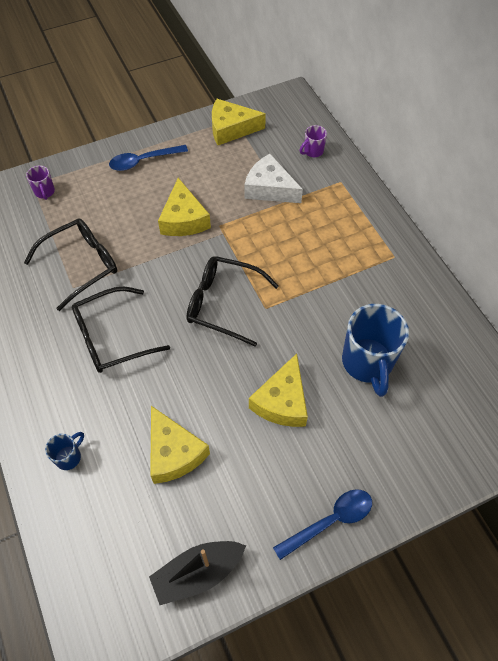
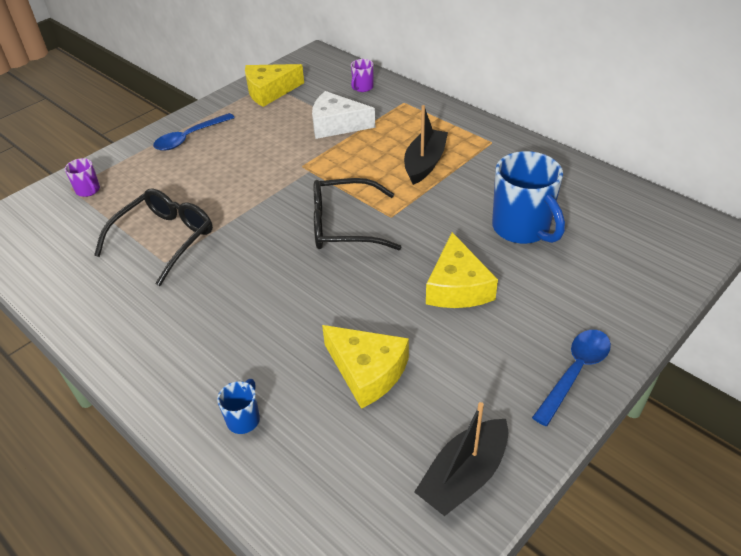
camera: 20 degrees left, 15 degrees down
black glasses [72,287,170,373] -> none
yellow cheese [158,178,211,236] -> none
none -> black boat [404,105,448,185]

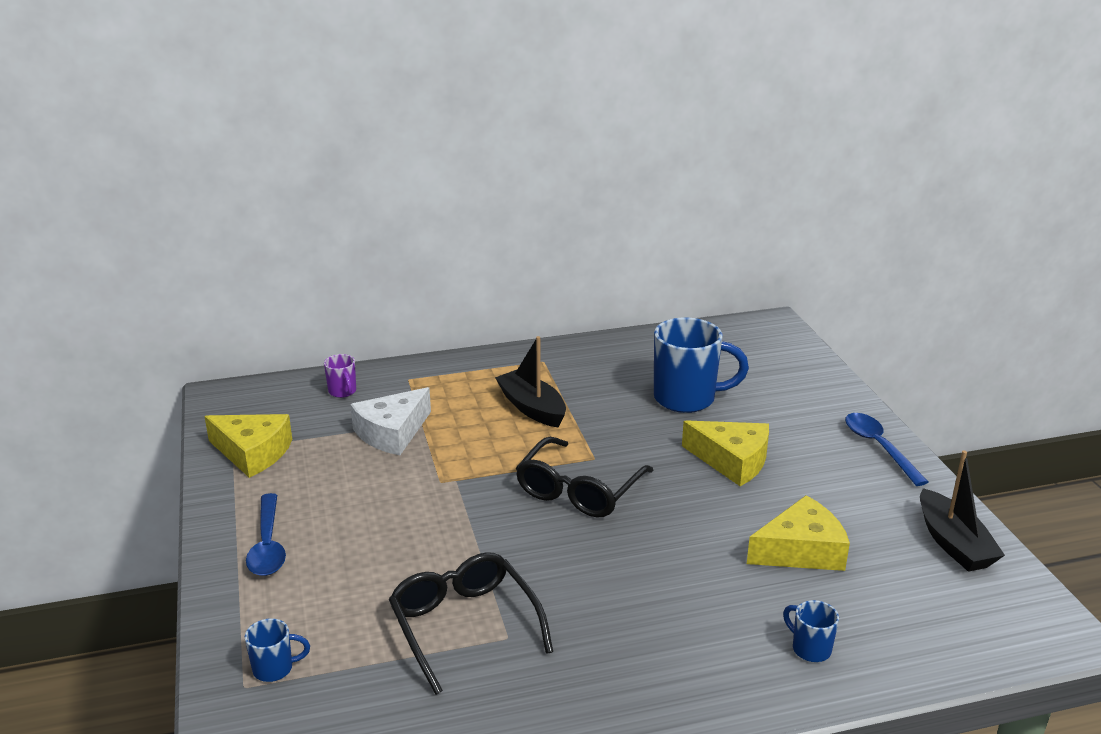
camera: 60 degrees left, 15 degrees down
purple mug [65,158,100,197] -> blue mug [245,618,310,682]
yellow cheese [245,64,304,107] -> yellow cheese turned 75 degrees counterclockwise [204,414,292,478]

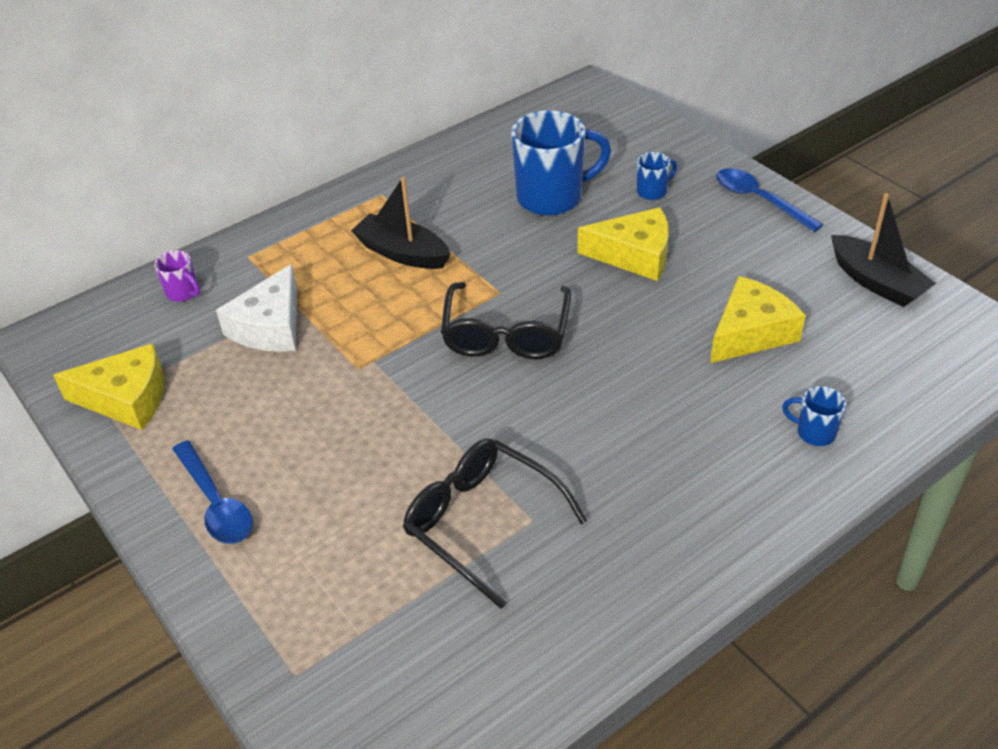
camera: 20 degrees left, 15 degrees up
blue mug [245,618,310,682] -> blue mug moved to [637,152,677,200]

